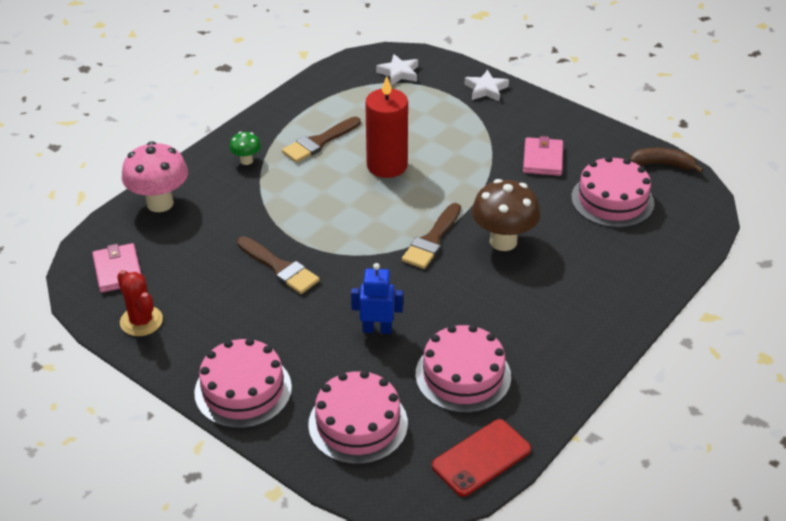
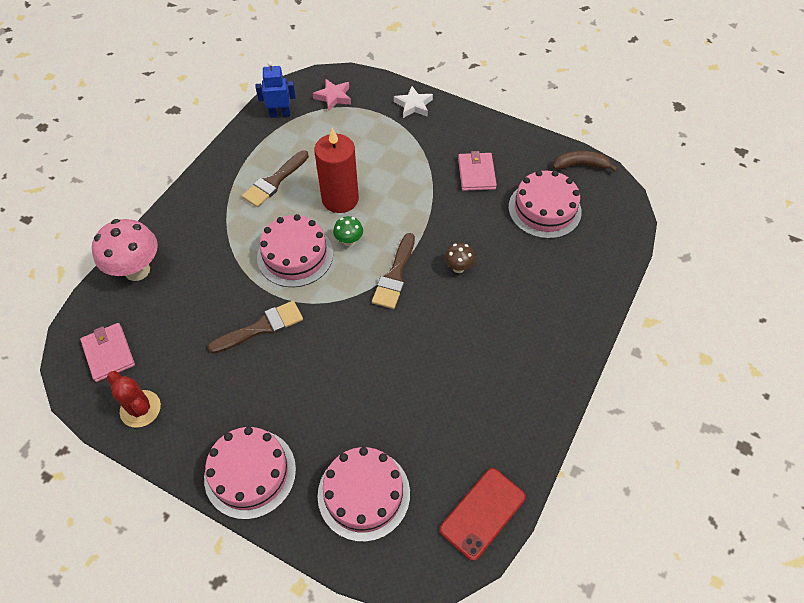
camera: 10 degrees left, 15 degrees up
green mushroom [229,132,261,165] -> green mushroom moved to [333,216,363,247]
brown brush [237,236,320,294] -> brown brush turned 60 degrees counterclockwise [208,301,303,354]
blue robot [351,263,403,334] -> blue robot moved to [256,61,296,118]
white star [376,54,418,85] -> pink star [312,79,351,112]
pink cake [416,325,511,413] -> pink cake moved to [257,214,333,287]
brown mushroom [472,179,540,251] -> brown mushroom [444,243,475,273], size x0.50

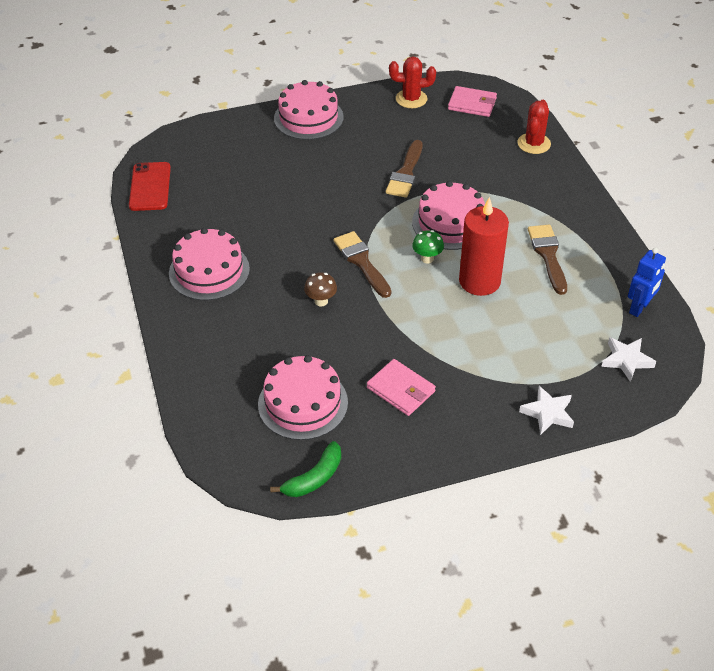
camera: 135 degrees right, 10 degrees down
pink mushroom [92,219,158,281] -> red cactus [517,100,551,154]
pink star [312,79,351,112] -> white star [601,337,656,382]
pink cake [318,447,410,542] -> pink cake moved to [169,228,250,300]
brown banana [553,151,618,171] -> green banana [270,441,341,497]

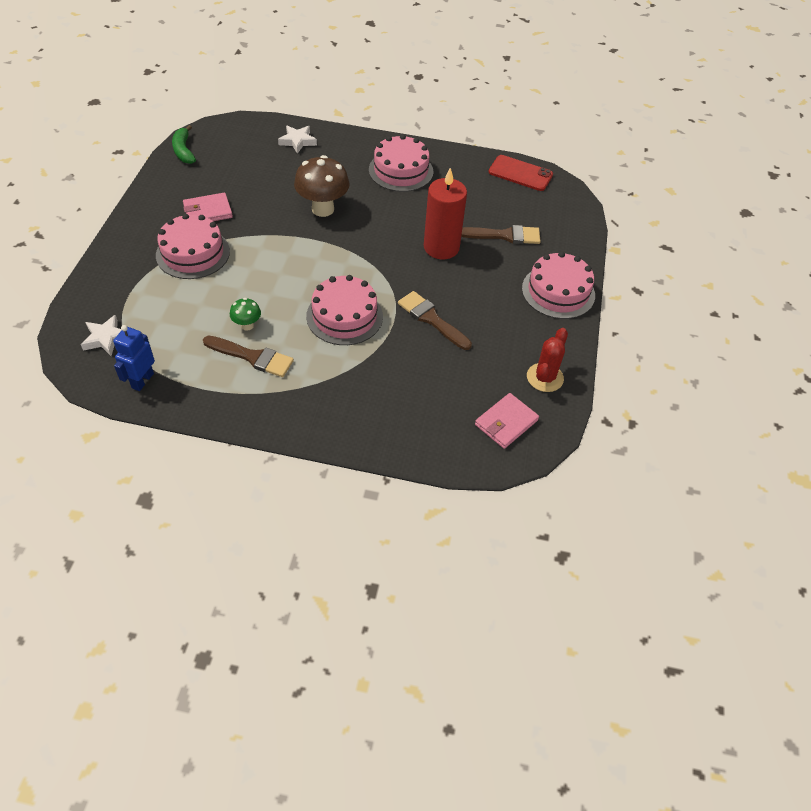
camera: 115 degrees right, 5 degrees up
pink cake [258,355,348,440] -> pink cake moved to [156,214,230,279]
brown mushroom [304,272,337,306] -> brown mushroom [294,155,350,217], size x1.99
brown brush [333,231,391,298] -> brown brush moved to [461,225,541,244]
green mushroom [412,230,444,264] -> green mushroom moved to [230,298,261,331]
red candle [459,197,509,296] -> red candle moved to [424,168,467,259]
red cactus [517,100,551,154] -> none
white star [519,386,574,435] -> white star moved to [278,126,317,154]
blue robot [628,248,666,317] -> blue robot turned 45 degrees clockwise [113,325,155,391]

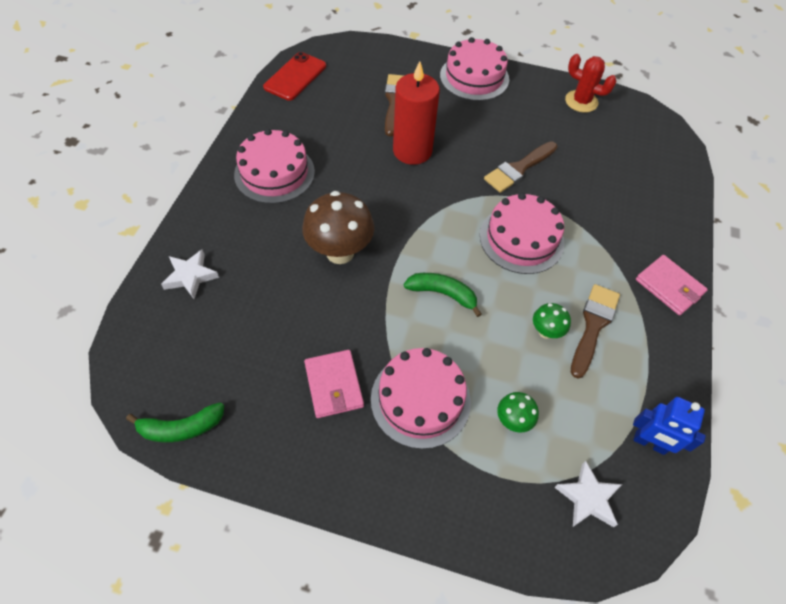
camera: 85 degrees left, 5 degrees up
pink wallet [475,393,539,449] -> pink wallet moved to [636,255,708,315]
none -> green banana [404,273,482,317]
none -> green mushroom [497,392,539,433]

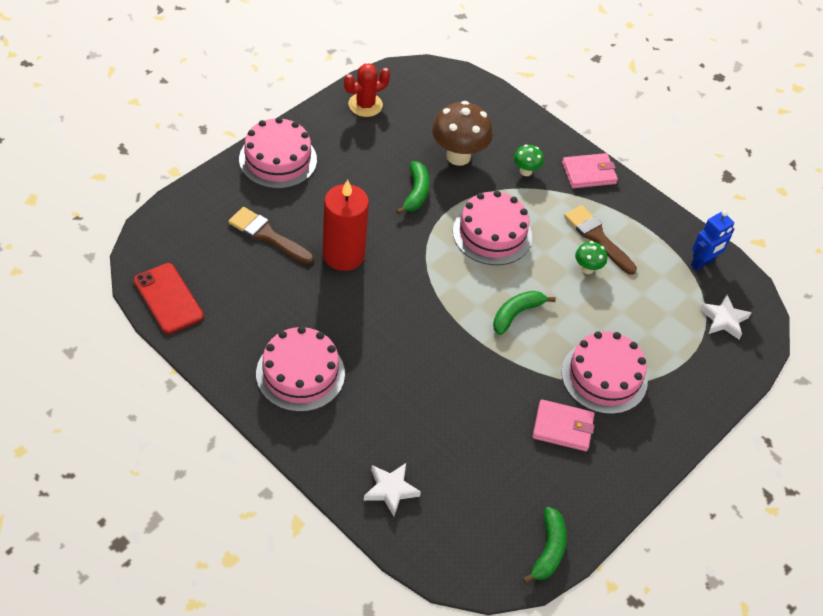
camera: 65 degrees left, 5 degrees down
brown mushroom [302,191,375,264] -> brown mushroom moved to [432,101,493,166]
brown brush [484,141,557,193] -> green banana [396,161,429,214]
green mushroom [497,392,539,433] -> green mushroom moved to [514,145,544,176]

